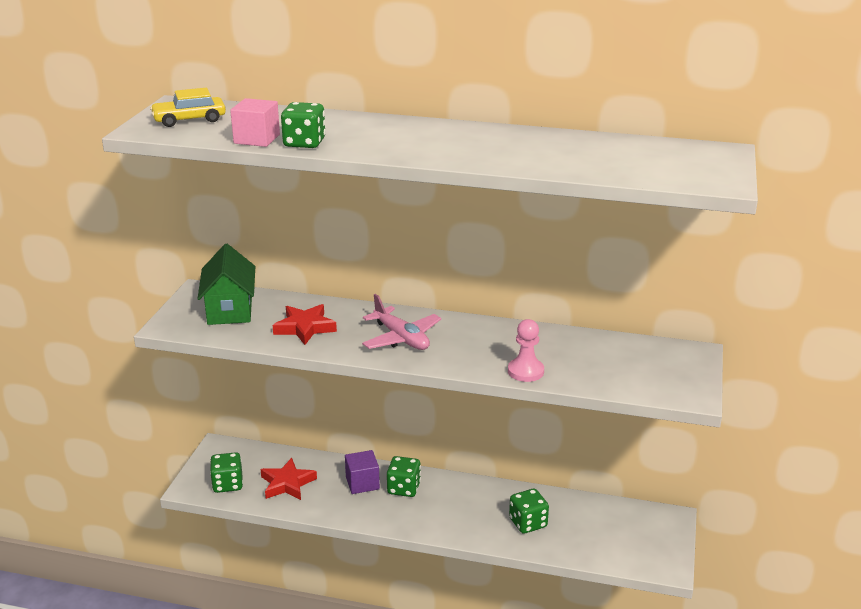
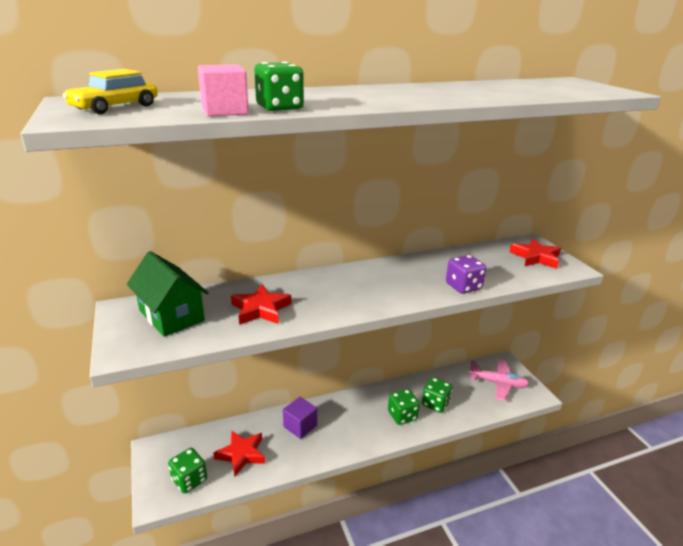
camera: 35 degrees left, 0 degrees up
pink plane [362,294,441,350] -> pink plane moved to [469,359,530,401]
green dice [387,456,421,497] -> green dice moved to [388,389,420,425]
pink pawn [508,319,544,382] -> purple dice [446,255,486,294]
none -> red star [510,239,561,269]

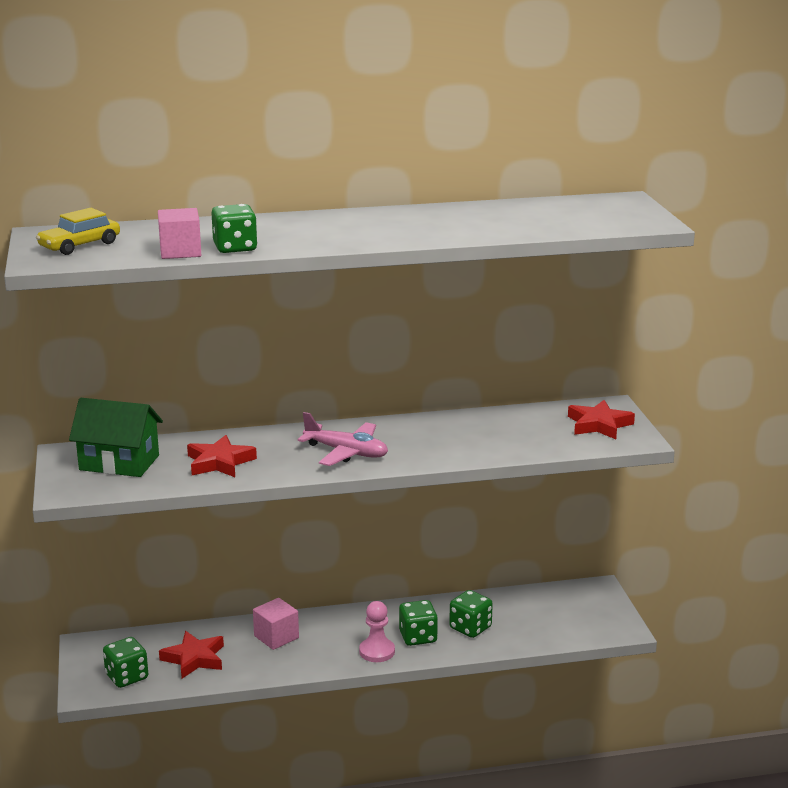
camera: 10 degrees right, 5 degrees down
green house [127,251,209,337] -> green house turned 45 degrees counterclockwise [69,398,163,477]
purple cube [283,397,317,439] -> pink cube [253,598,299,650]
purple dice [446,255,486,294] -> none
pink plane [469,359,530,401] -> pink plane moved to [298,412,388,466]
none -> pink pawn [359,601,395,662]

